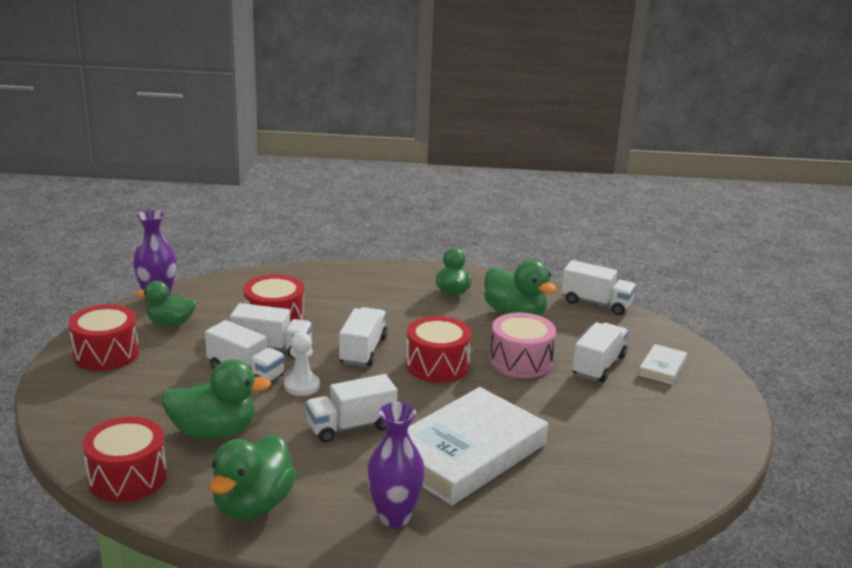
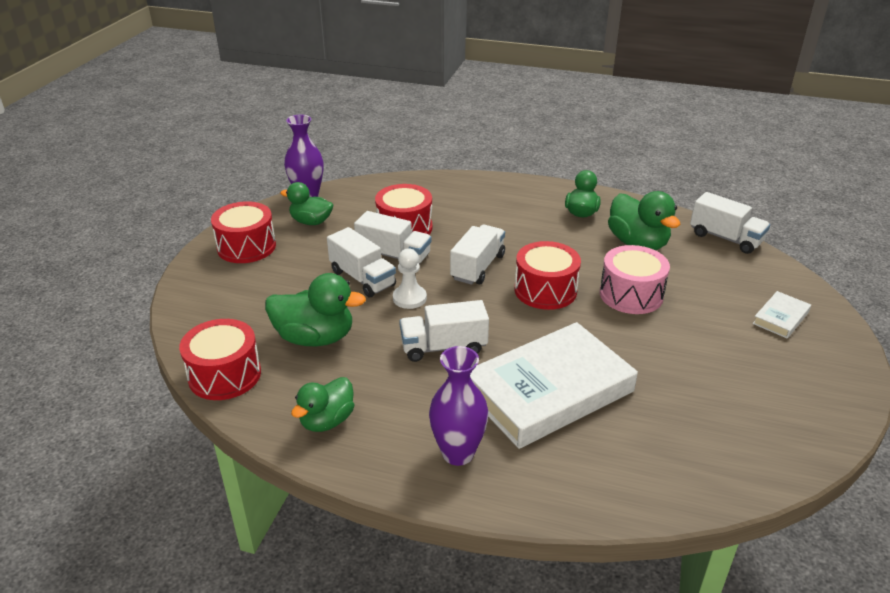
camera: 15 degrees right, 10 degrees up
green duck [209,435,296,520] -> green duck [291,377,354,432], size x0.67
white truck [572,322,628,382] -> none

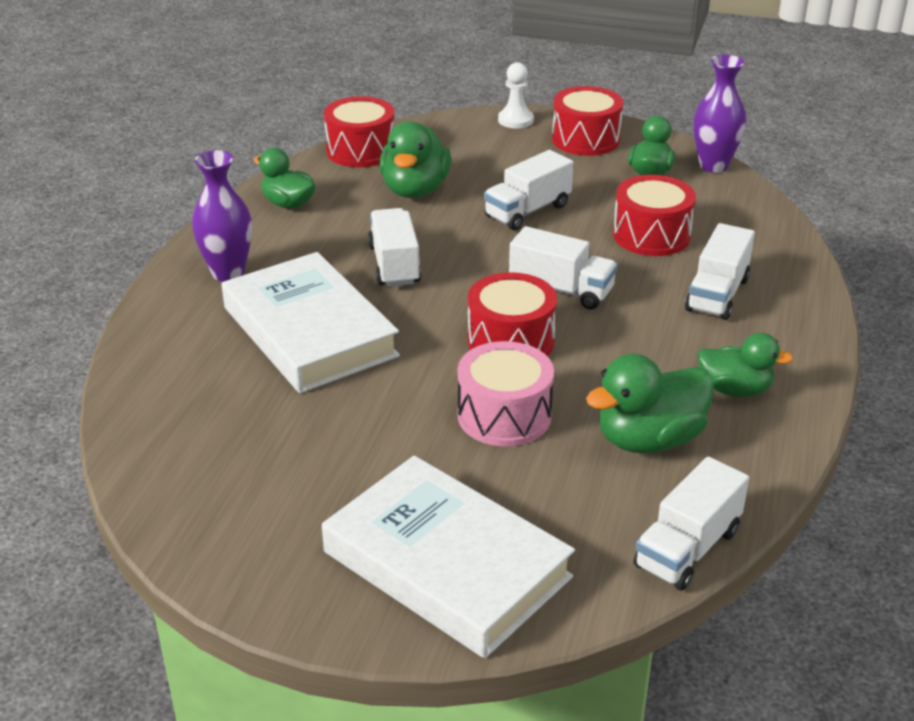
camera: 90 degrees right, 0 degrees up
white truck [354,211,432,264] -> white truck moved to [685,223,755,320]
white pawn [393,249,427,309] -> white pawn moved to [498,62,534,129]
white book [753,291,811,338] -> white book [322,456,575,658], size x2.35

